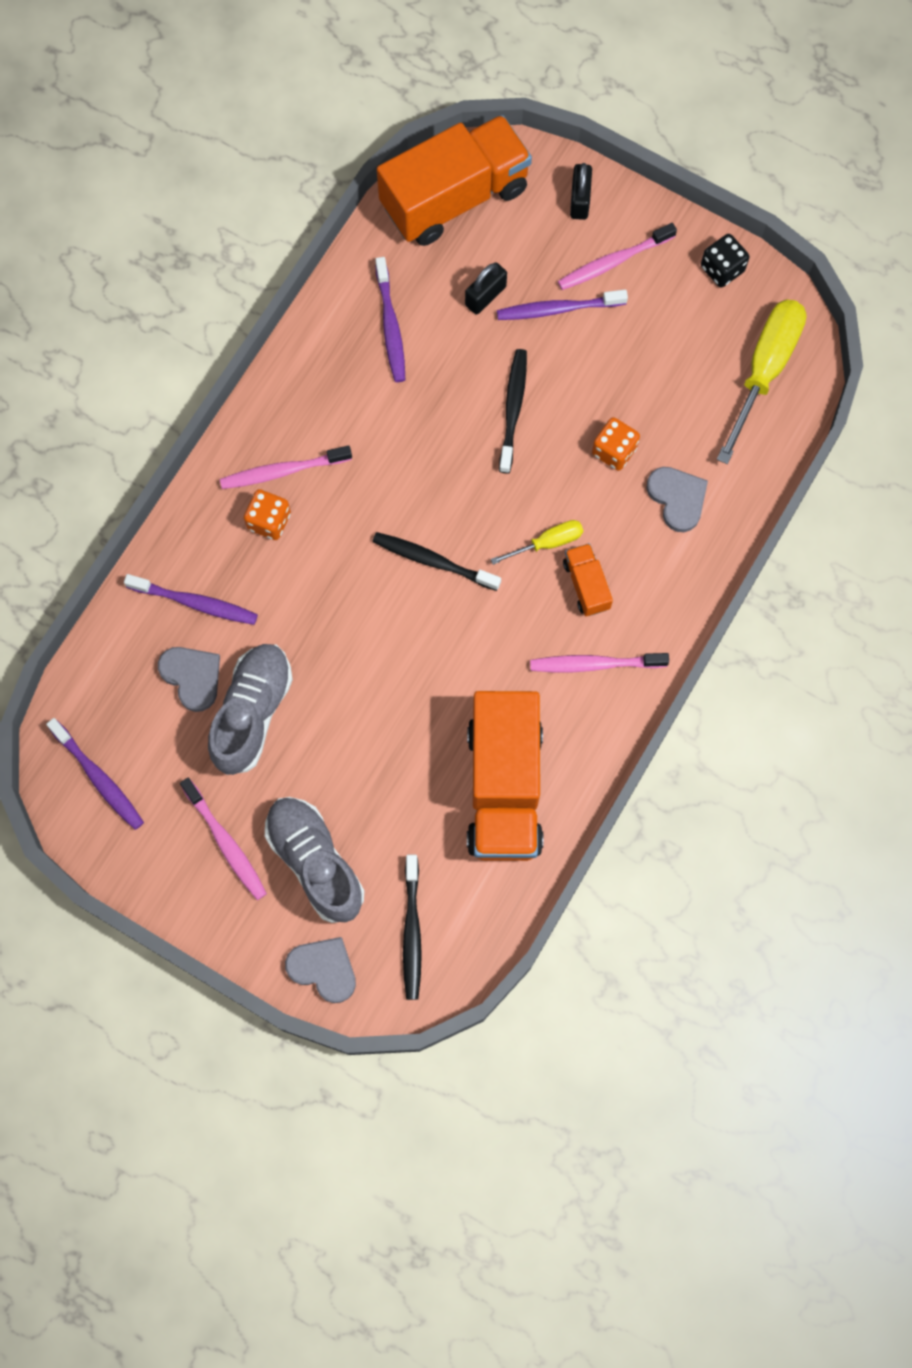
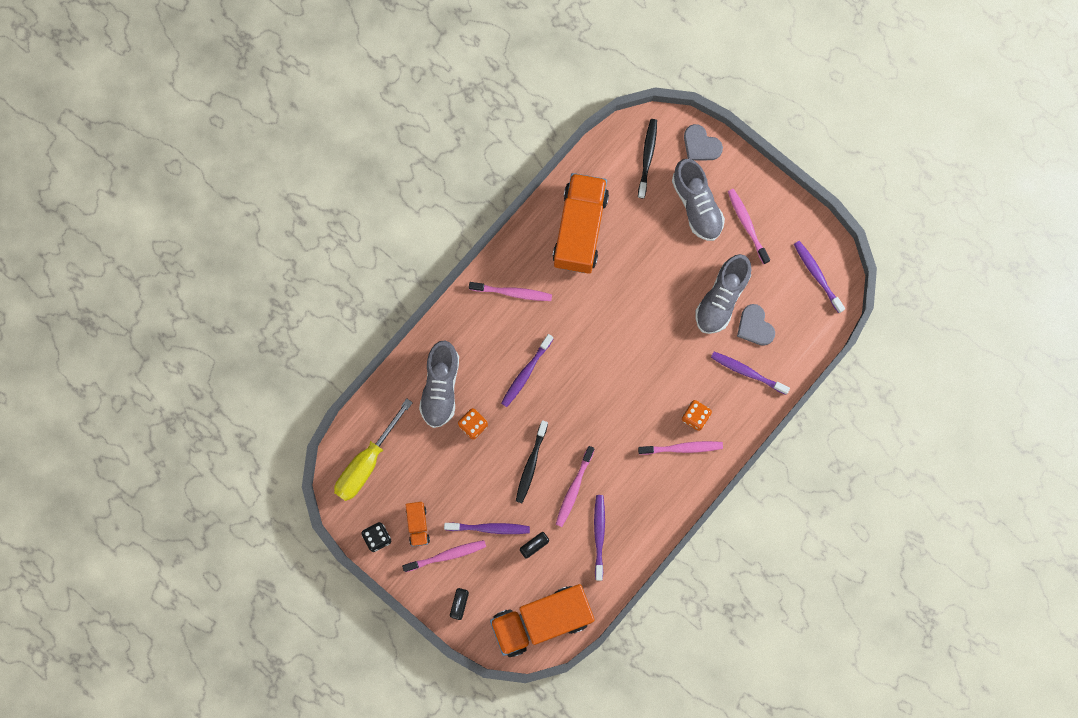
camera: 170 degrees left, 5 degrees up
black toothbrush [372,532,501,591] -> none
yellow screwdriver [490,520,583,565] -> purple toothbrush [501,334,553,407]
orange truck [563,543,613,616] -> orange truck moved to [406,502,430,547]
grey heart [646,467,708,532] -> grey shoe [419,340,459,428]
none -> pink toothbrush [556,446,595,527]

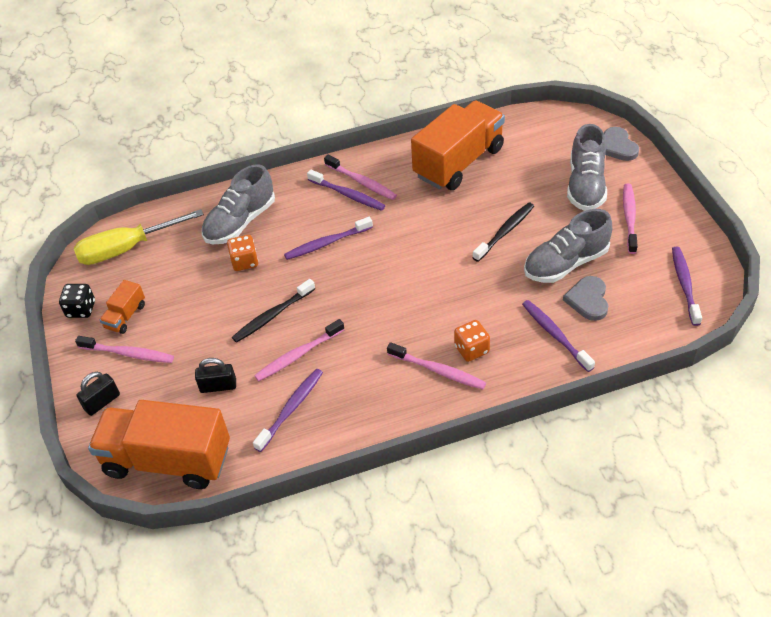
camera: 35 degrees right, 30 degrees down
purple toothbrush [444,523,530,534] -> purple toothbrush moved to [307,169,385,211]
black toothbrush [638,119,657,199] -> black toothbrush moved to [472,203,534,262]

